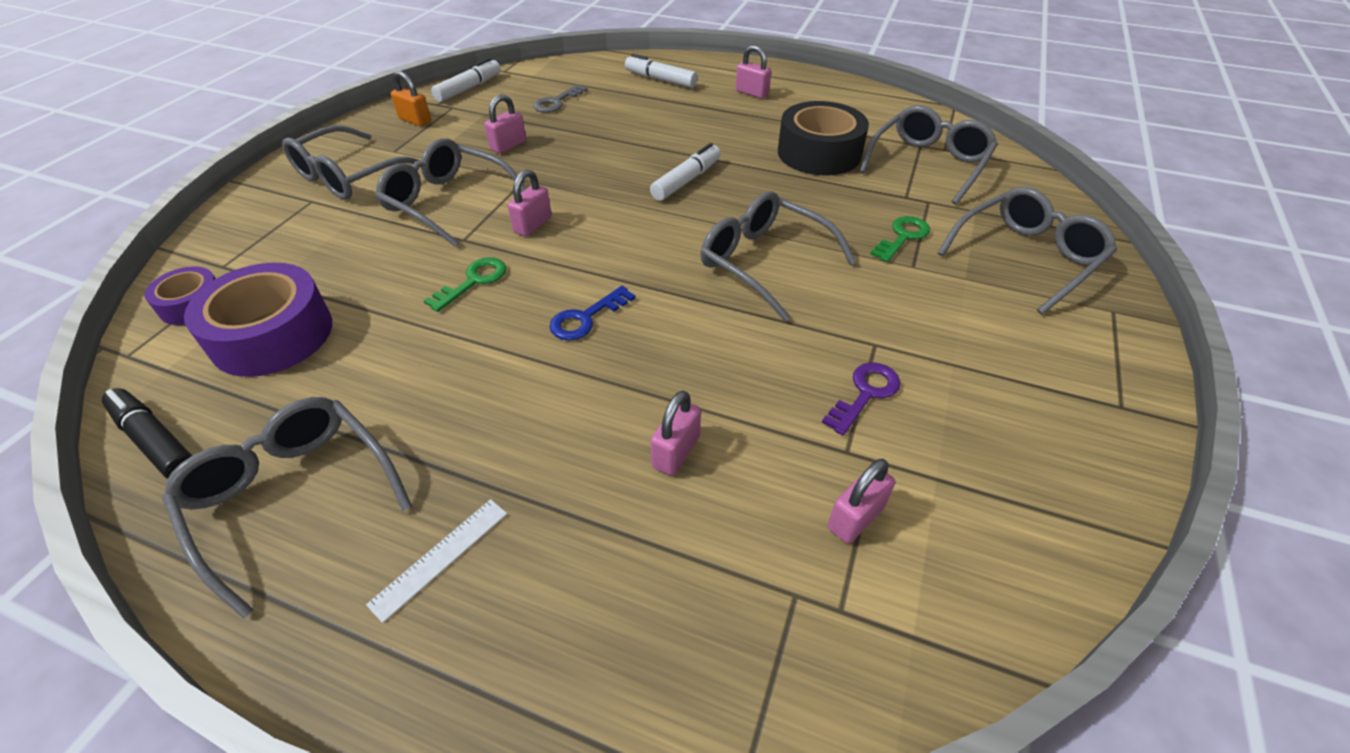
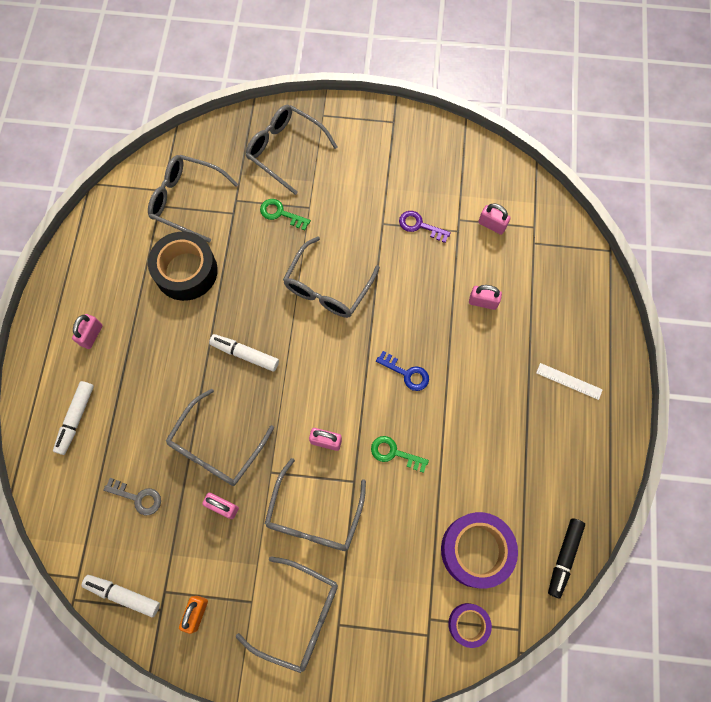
camera: 105 degrees left, 25 degrees up
grey glasses [162,397,412,619] -> grey glasses moved to [166,389,274,486]

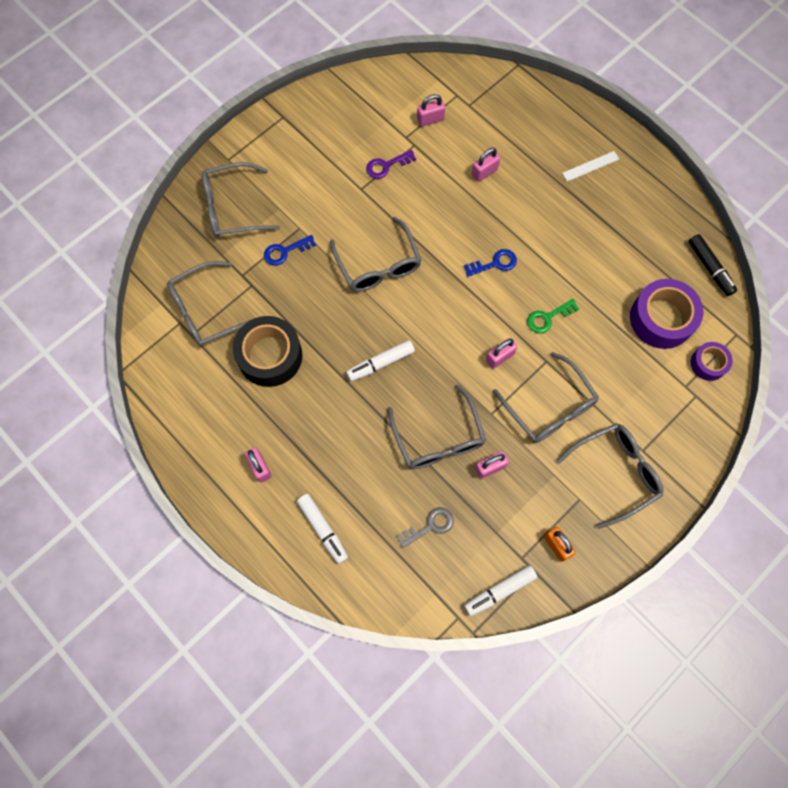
camera: 50 degrees left, 0 degrees up
green key [260,199,311,230] -> blue key [264,235,316,266]

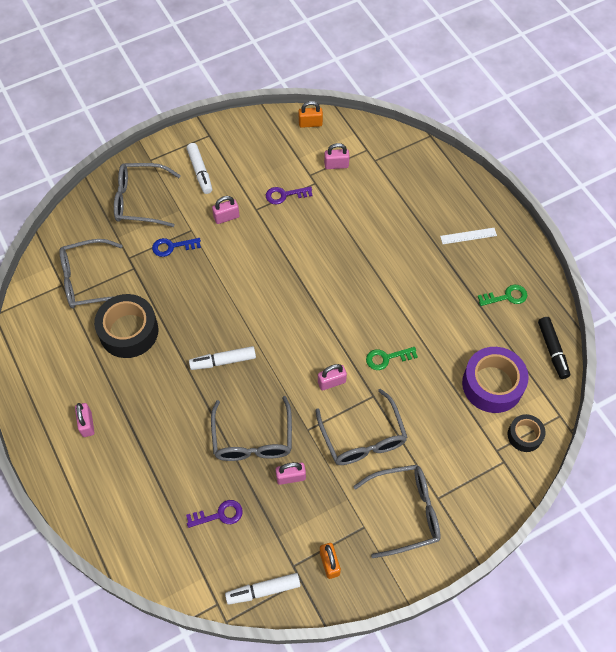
camera: 15 degrees right, 10 degrees down
white marker [297,494,348,564] -> white marker moved to [187,143,212,194]
grey glasses [330,217,421,292] -> none
grey key [397,507,454,548] -> purple key [186,500,243,528]
blue key [464,249,517,277] -> none
pink padlock [472,148,500,182] -> pink padlock moved to [212,196,239,224]
purple tape [691,342,733,381] -> black tape [508,414,545,452]
none -> orange padlock [299,101,323,128]
none -> green key [477,285,527,306]

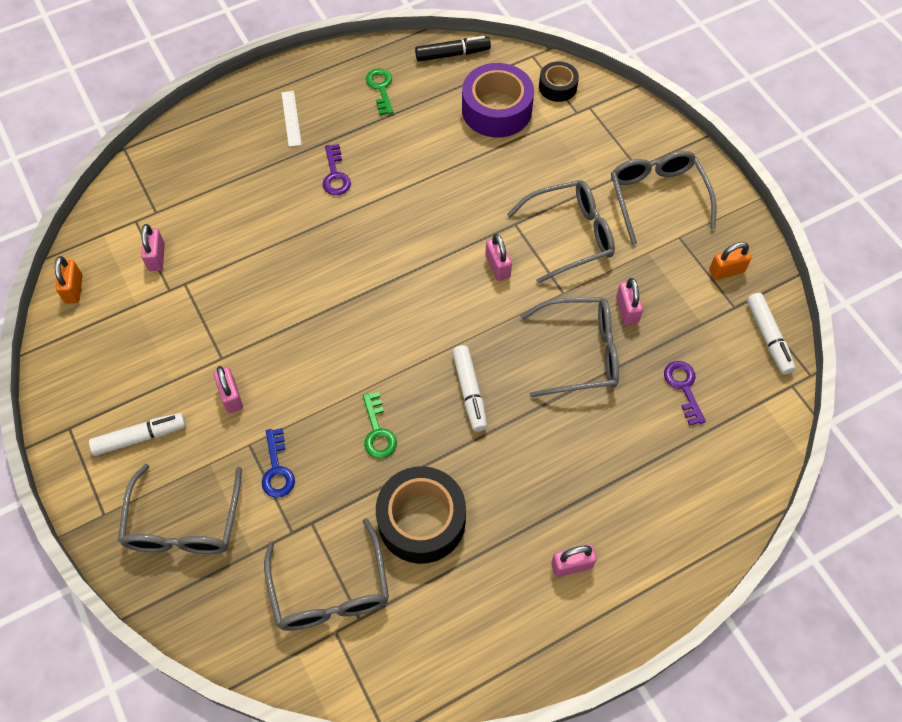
camera: 90 degrees left, 0 degrees up
purple key [266,186,313,205] -> purple key moved to [323,144,351,195]
green key [366,347,418,370] -> green key moved to [363,392,397,459]

